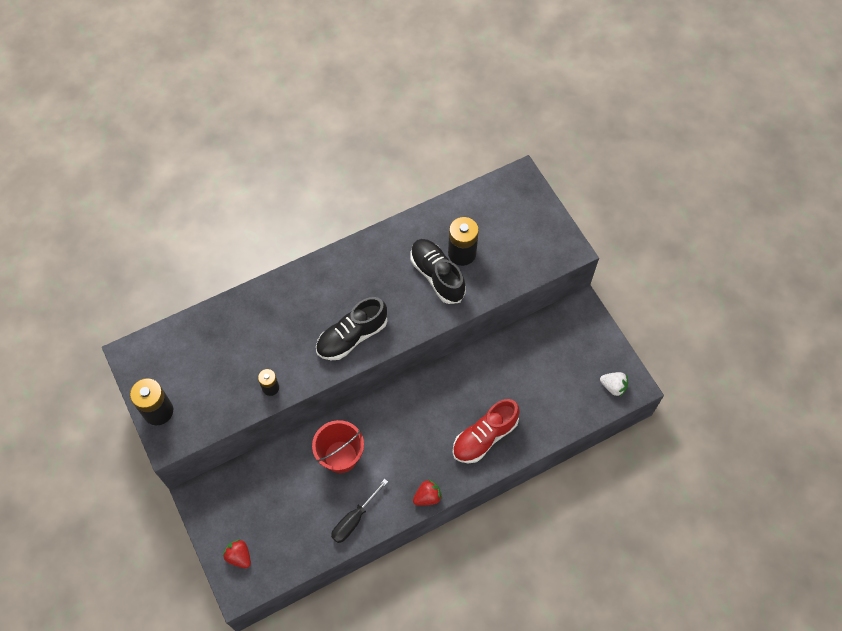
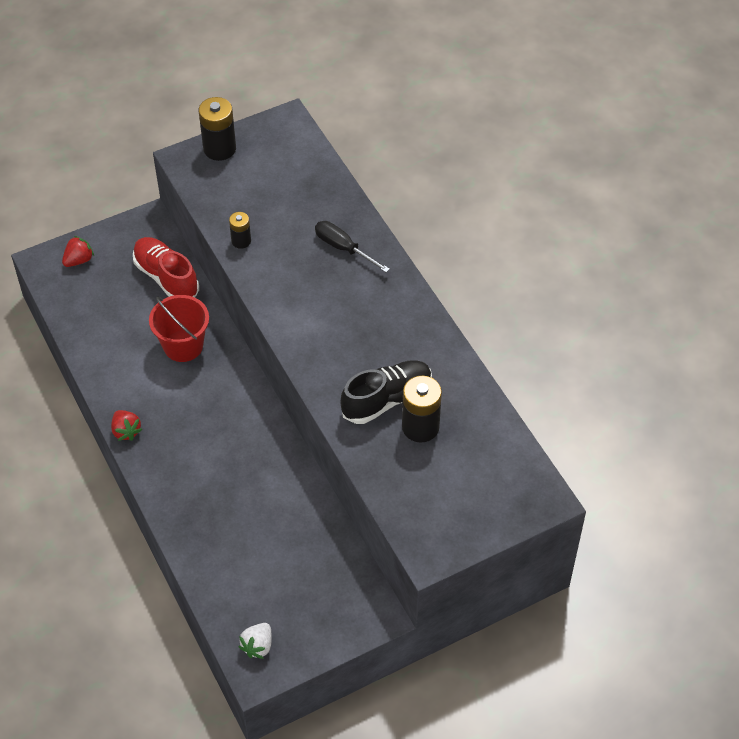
camera: 90 degrees right, 10 degrees down
black shoe [316,297,387,360] -> none
black screwdriver [331,479,388,543] -> black screwdriver moved to [315,221,390,273]
red shoe [453,399,520,463] -> red shoe moved to [133,237,199,297]

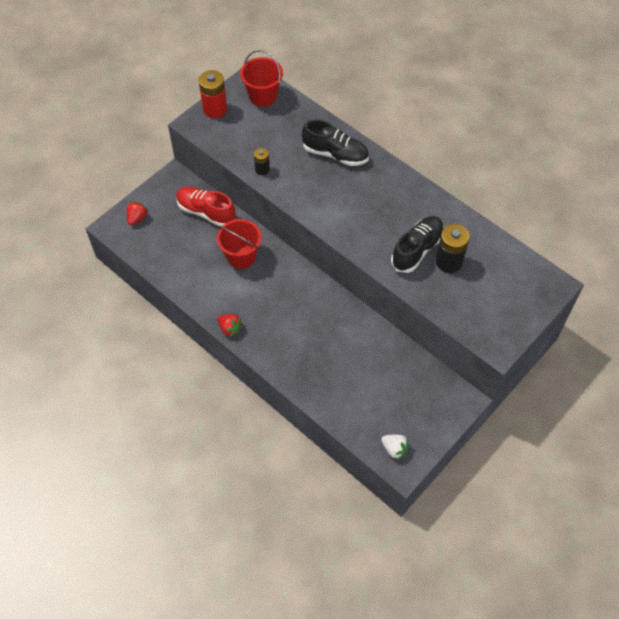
camera: 20 degrees left, 5 degrees up
black battery [199,97,236,161] -> red battery [199,70,227,118]
white strawberry [239,623,272,659] -> white strawberry turned 60 degrees counterclockwise [381,435,409,460]
black screwdriver [315,221,390,273] -> black shoe [302,119,369,166]
none -> red bucket [240,50,283,107]

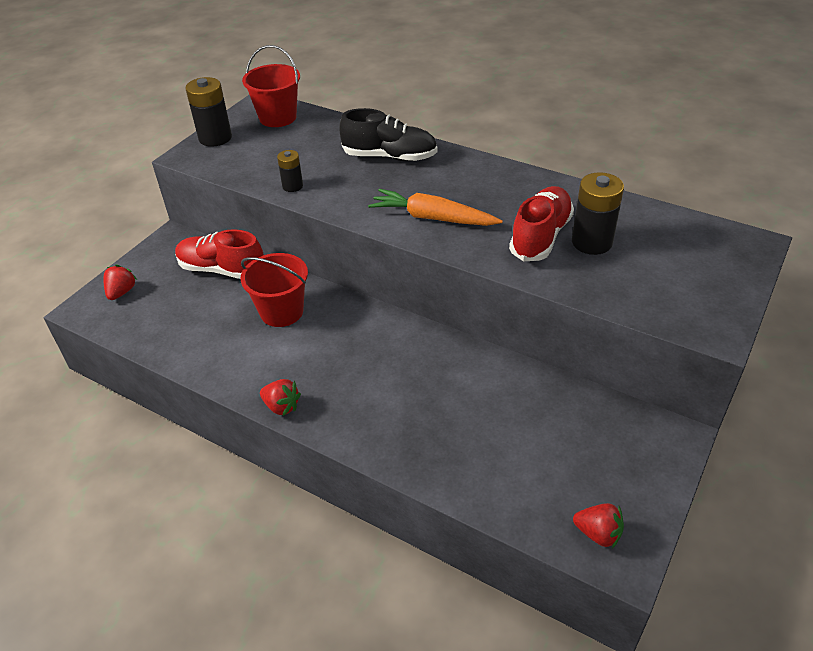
camera: 10 degrees left, 15 degrees down
red battery [199,70,227,118] -> black battery [185,77,232,147]
white strawberry [381,435,409,460] -> red strawberry [573,503,624,549]
black shoe [391,216,444,273] -> red shoe [509,186,574,261]
none -> orange carrot [368,189,503,226]

